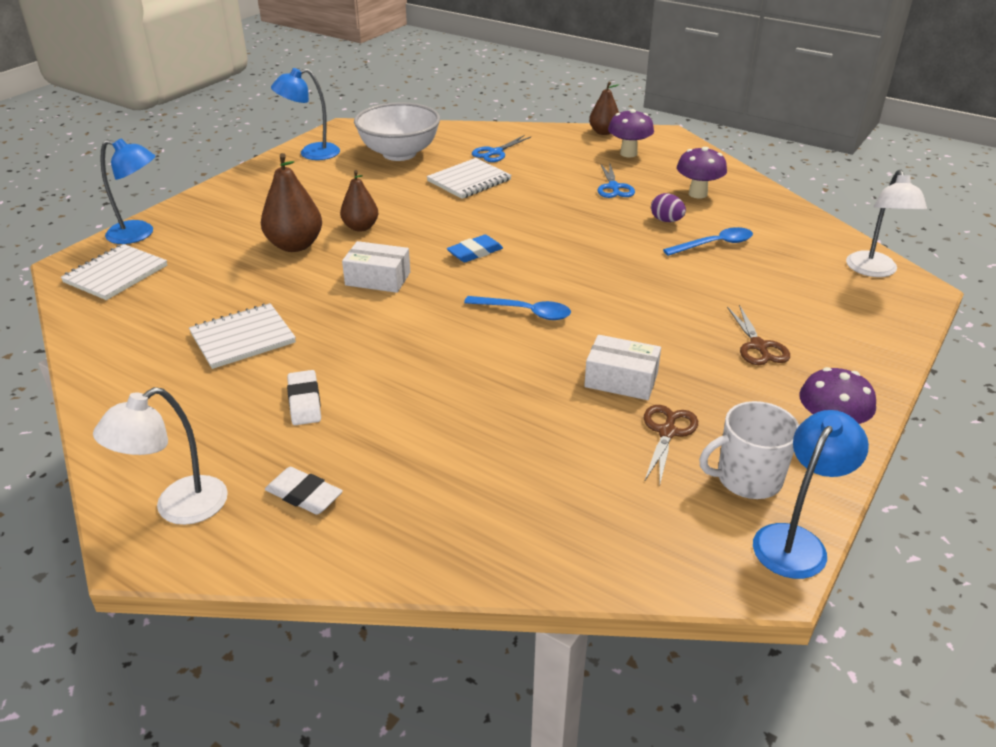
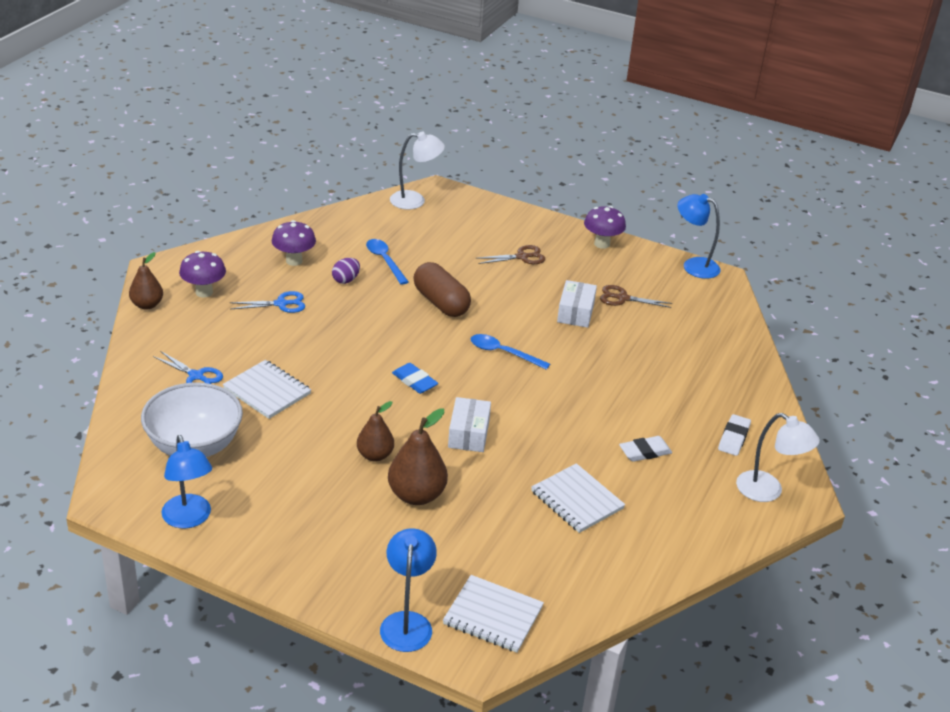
camera: 100 degrees left, 0 degrees up
blue spoon [464,296,571,320] -> blue spoon turned 75 degrees counterclockwise [471,334,550,370]
white mug [699,401,799,499] -> none
none -> brown capsule [413,262,471,317]

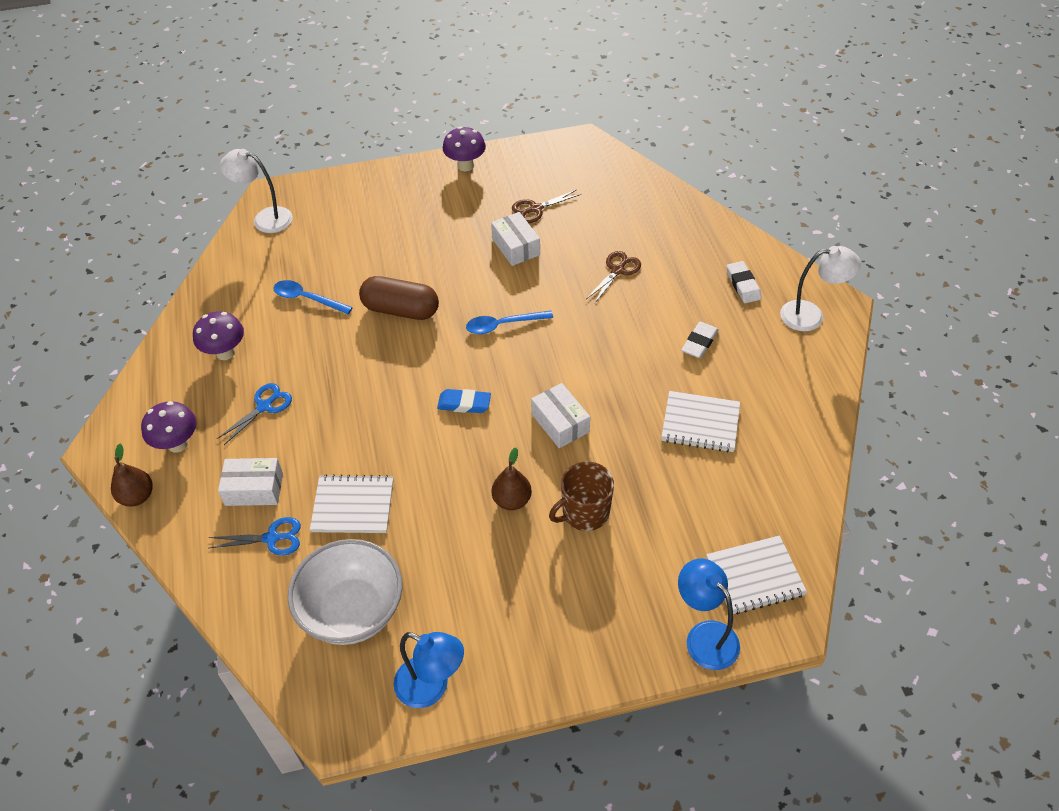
camera: 35 degrees left, 15 degrees up
purple egg [332,258,360,284] -> none
brown pear [388,408,448,505] -> brown mug [549,462,614,531]
white lamp [390,131,445,210] -> white lamp turned 120 degrees counterclockwise [220,149,293,233]
brown scissors [478,245,545,264] -> brown scissors moved to [586,251,641,304]
blue lamp [677,194,720,279] -> none
none -> white box [218,458,283,506]

